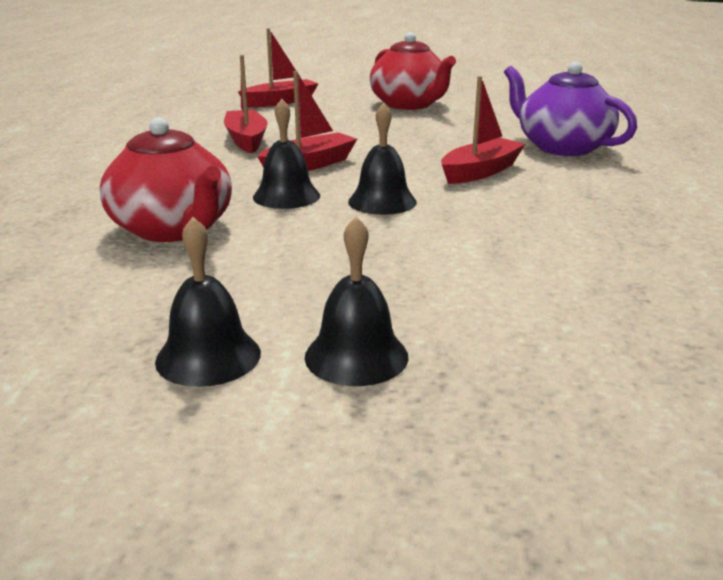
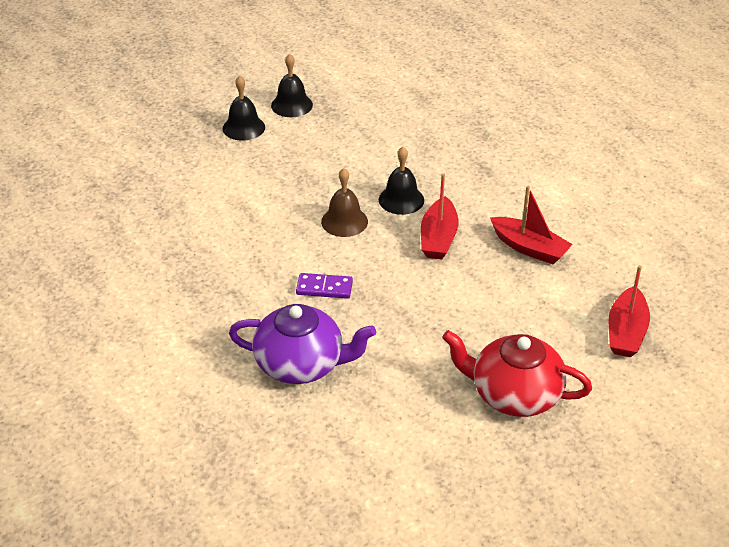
camera: 140 degrees right, 15 degrees up
red teapot [100,117,232,242] -> none
black bell [348,103,417,215] -> brown bell [321,168,368,237]
red boat [441,76,525,184] -> purple domino [296,273,353,299]

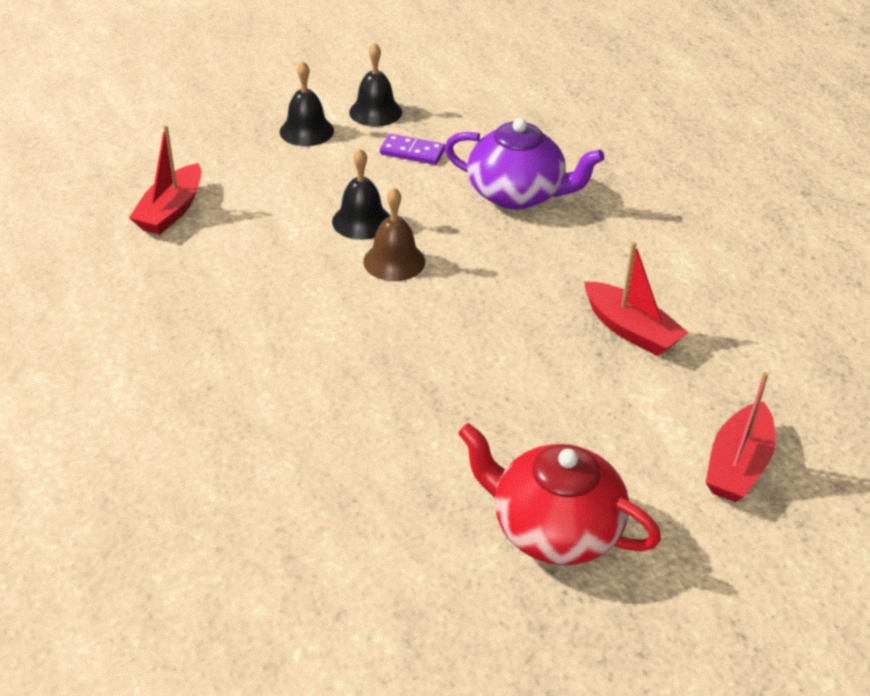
camera: 10 degrees right, 0 degrees up
purple teapot [229,304,376,384] -> purple teapot moved to [445,118,604,209]
purple domino [296,273,353,299] -> purple domino moved to [380,134,445,165]
black bell [379,147,424,215] -> black bell moved to [332,149,390,240]
red boat [421,173,458,259] -> red boat moved to [129,125,202,235]

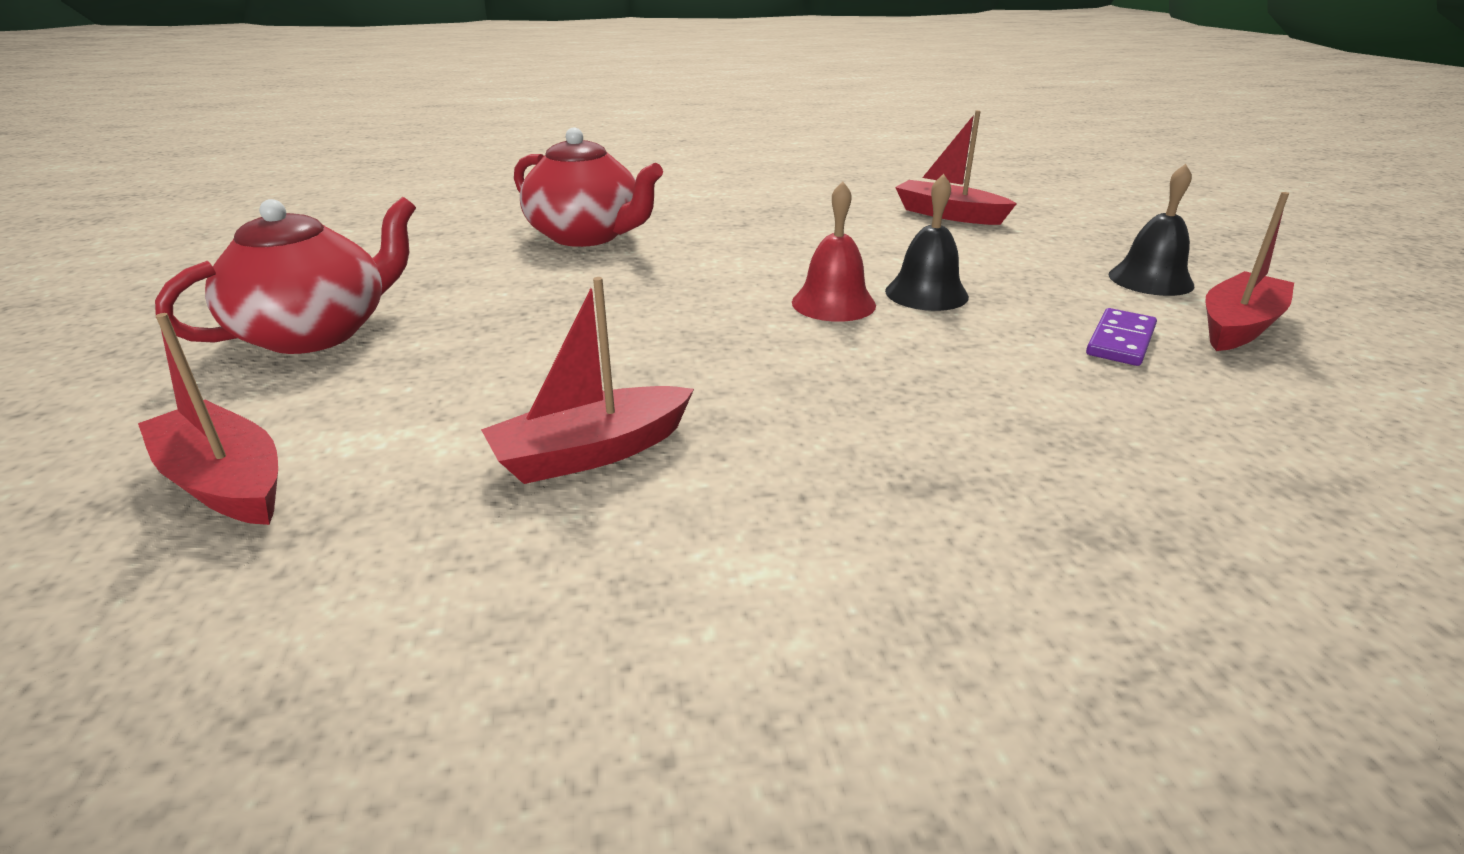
camera: 105 degrees right, 10 degrees down
black bell [349,43,402,127] -> red boat [1205,192,1294,351]
brown bell [363,188,425,281] -> red bell [792,181,876,322]
purple teapot [445,118,604,209] -> none
none -> red teapot [514,127,663,247]

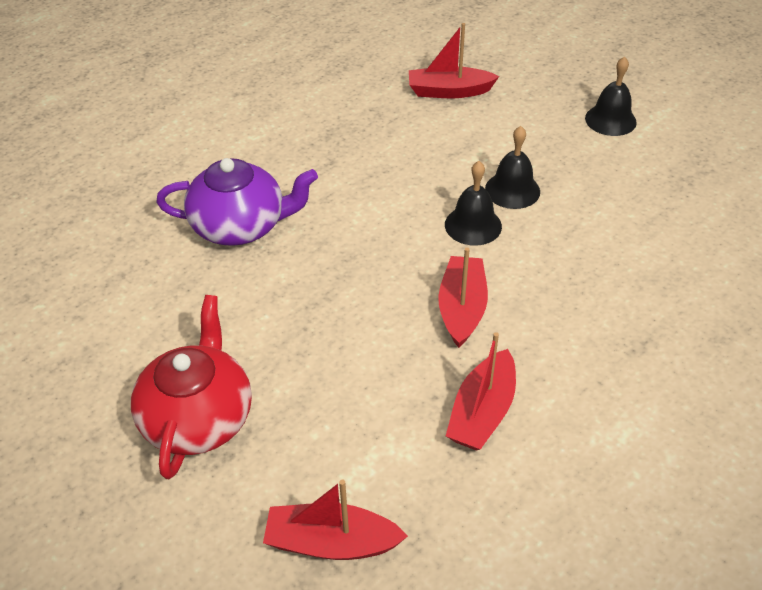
camera: 35 degrees left, 15 degrees up
red teapot [514,127,663,247] -> purple teapot [156,158,318,246]
red bell [792,181,876,322] -> black bell [445,161,502,246]
purple domino [1086,308,1157,366] -> none
red boat [1205,192,1294,351] -> red boat moved to [438,247,488,348]

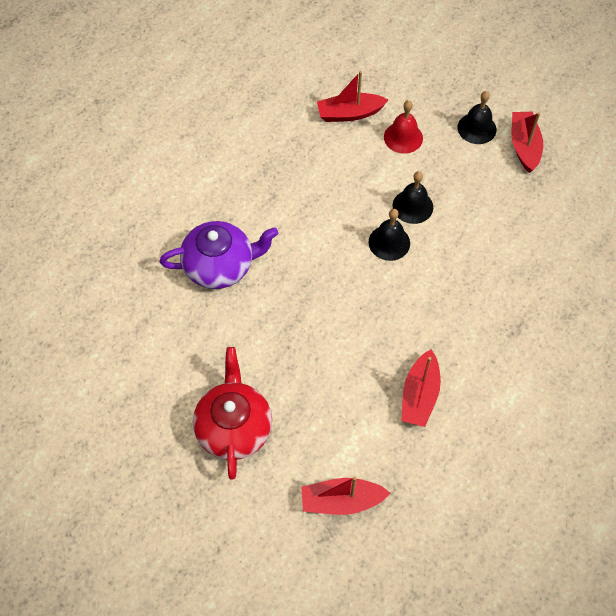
camera: 10 degrees left, 15 degrees up
red boat [438,247,488,348] -> red boat moved to [512,112,543,173]
none -> red bell [384,100,423,154]

